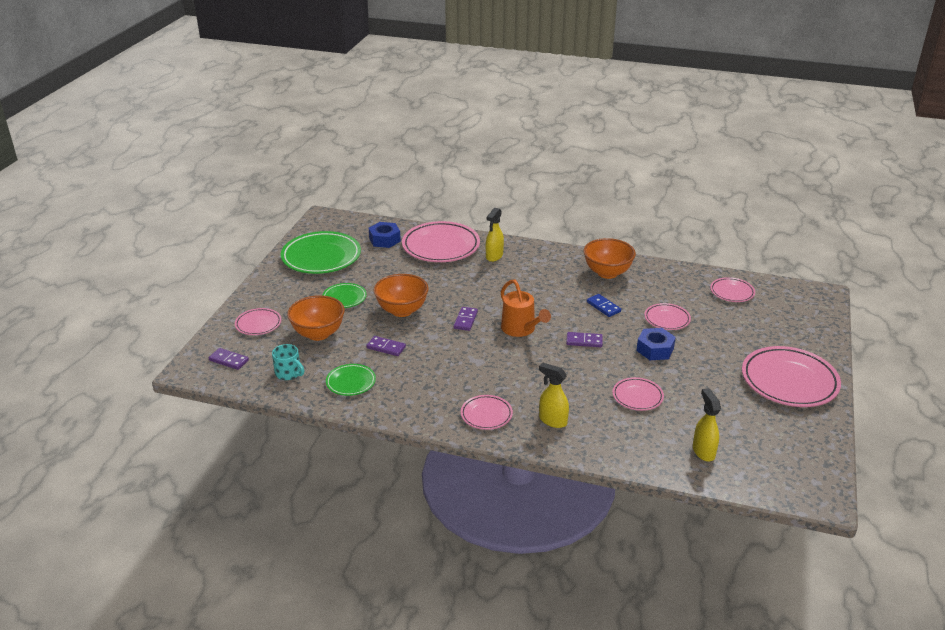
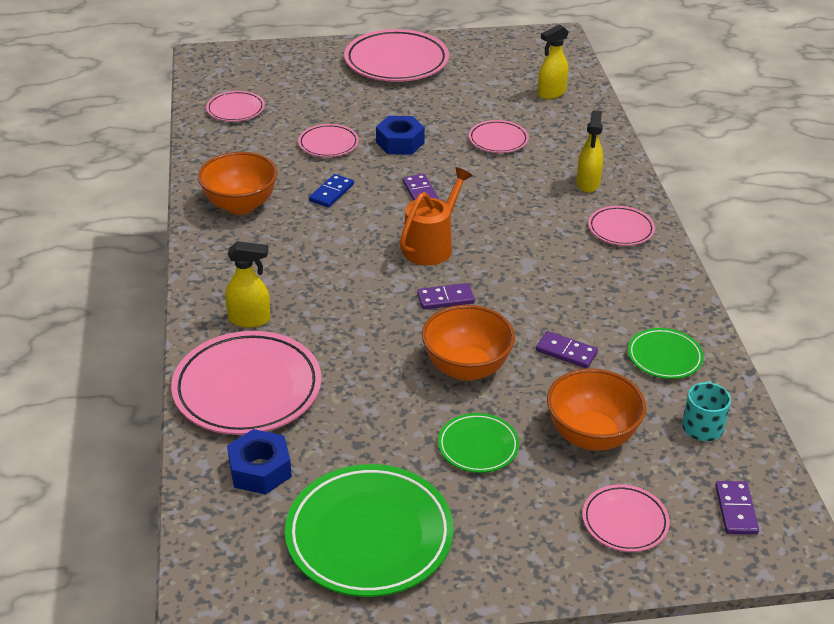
camera: 115 degrees left, 5 degrees up
purple domino [366,336,406,356] -> purple domino turned 60 degrees counterclockwise [536,331,598,369]

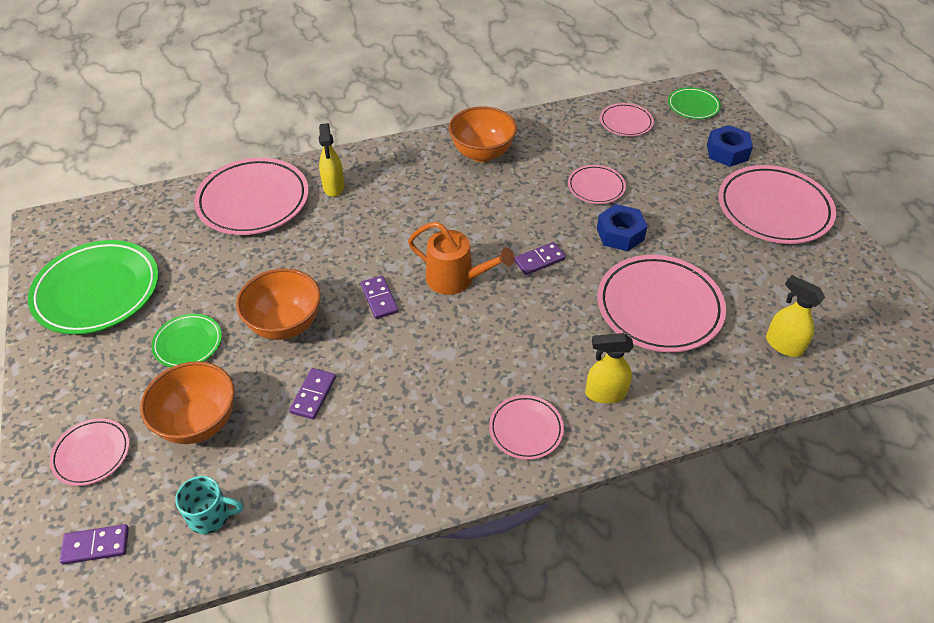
camera: 80 degrees right, 10 degrees up
blue nut [227,429,292,495] -> blue nut moved to [707,125,753,167]
blue domino [309,174,354,208] -> none
pink plate [469,120,529,153] -> pink plate [597,255,726,352], size x1.91
green plate [628,328,704,379] -> green plate moved to [668,87,721,119]

